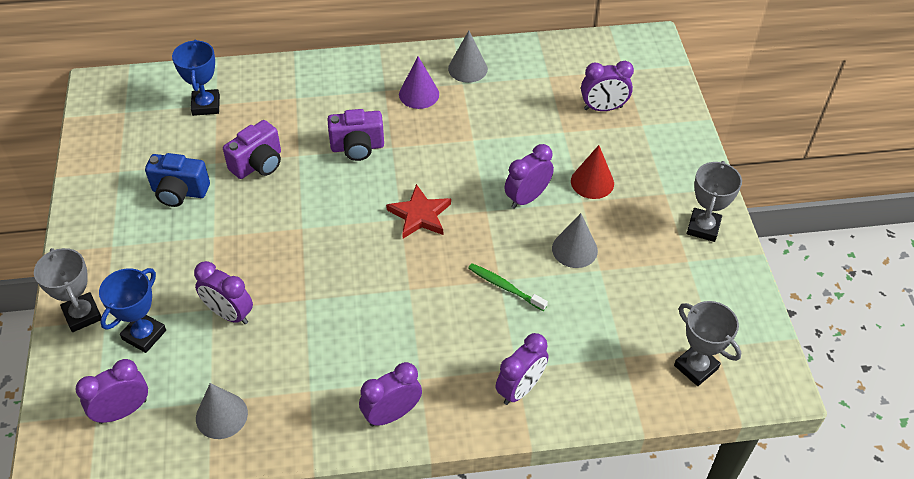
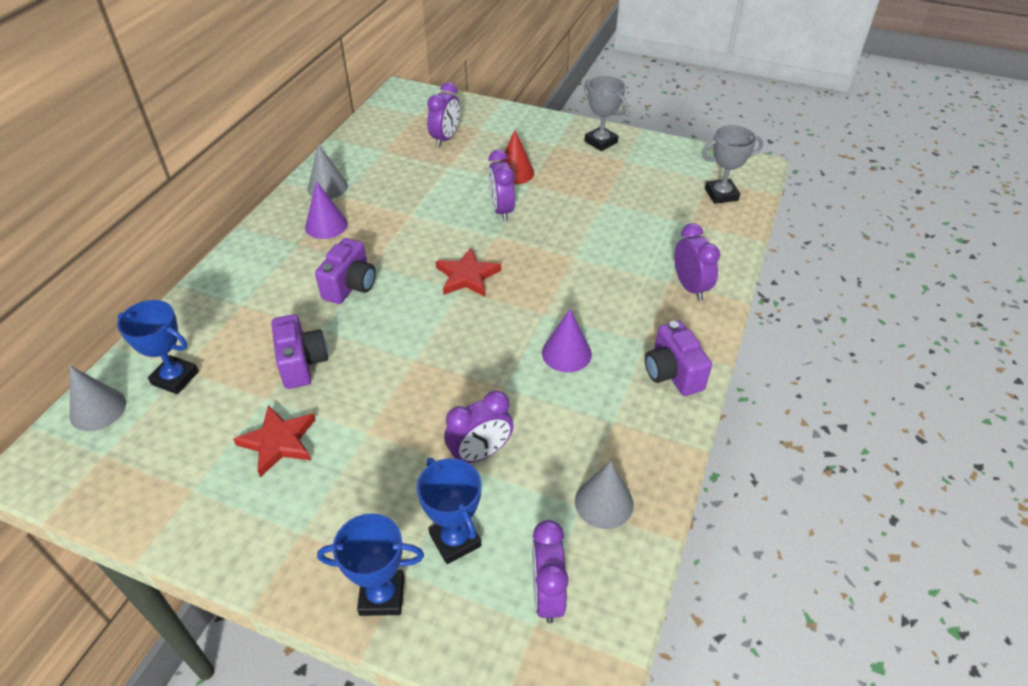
camera: 60 degrees left, 5 degrees down
grey trophy [34,248,101,332] -> blue trophy [317,513,424,616]
blue camera [145,153,210,207] -> red star [233,405,315,477]
purple clock [359,362,422,427] -> purple camera [645,321,712,396]
green toothbrush [468,263,548,311] -> none
grey cone [552,213,598,268] -> grey cone moved to [70,366,126,431]
none -> purple cone [542,309,592,372]

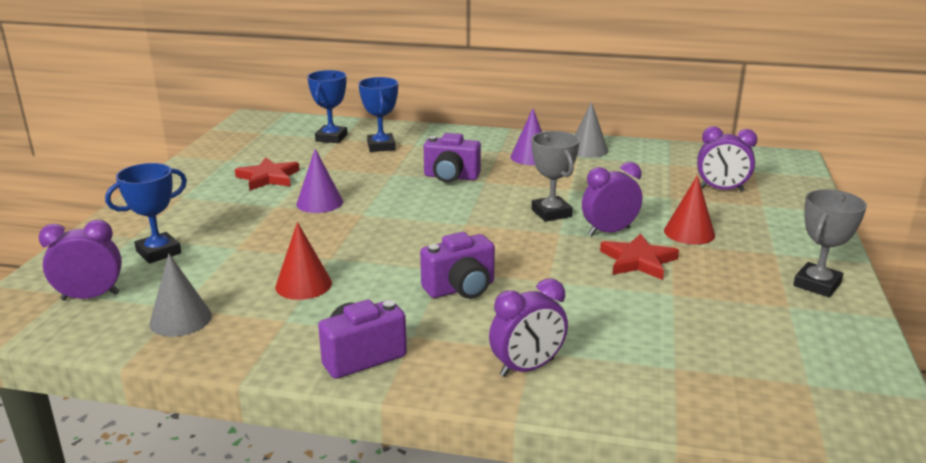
camera: 80 degrees right, 20 degrees down
grey cone [70,366,126,431] -> none
purple camera [271,314,328,389] -> purple camera moved to [420,232,495,299]
blue trophy [317,513,424,616] -> blue trophy moved to [358,77,398,152]
red star [436,248,501,297] -> red star moved to [600,233,679,280]
purple clock [444,390,513,463] -> none
purple cone [542,309,592,372] -> purple cone moved to [296,149,343,213]
grey trophy [702,125,763,204] -> grey trophy moved to [531,131,580,222]
none -> red cone [275,222,332,300]

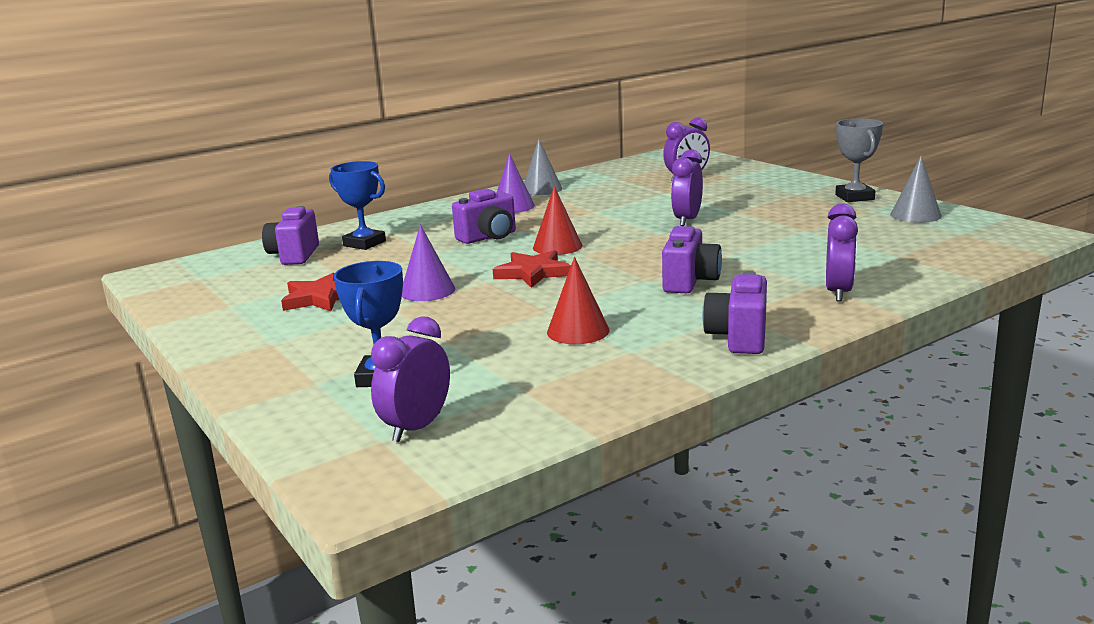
camera: 45 degrees left, 5 degrees down
grey cone [149,253,212,337] -> grey cone moved to [890,156,942,223]
blue trophy [307,70,347,143] -> purple camera [262,206,319,265]
grey trophy [531,131,580,222] -> none
red star [600,233,679,280] -> red star moved to [493,250,571,288]
red cone [664,175,715,245] -> red cone moved to [533,186,582,255]

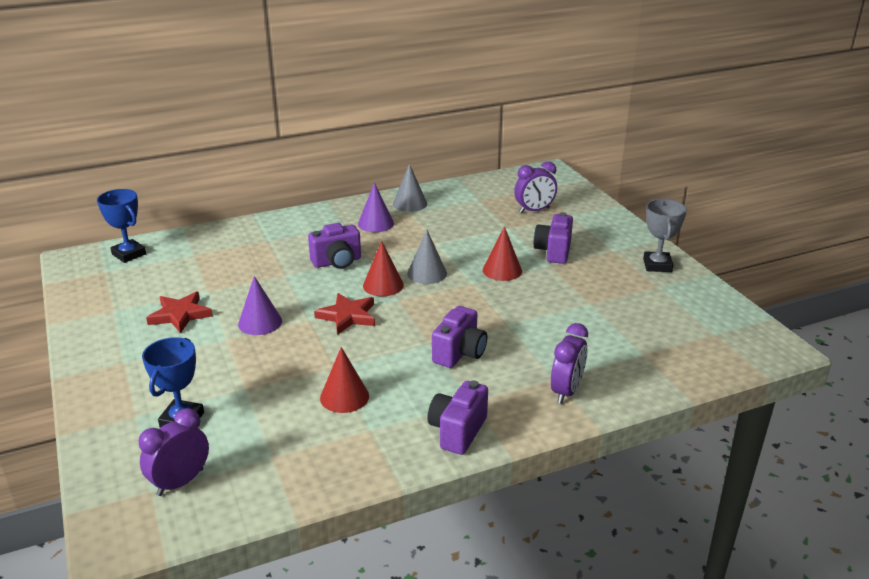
camera: 10 degrees right, 10 degrees up
purple camera [262,206,319,265] -> purple camera moved to [533,212,573,264]
blue trophy [329,161,386,250] -> blue trophy moved to [97,189,146,263]
purple clock [671,149,703,226] -> red cone [483,226,522,281]
grey cone [890,156,942,223] -> grey cone moved to [407,230,447,284]

